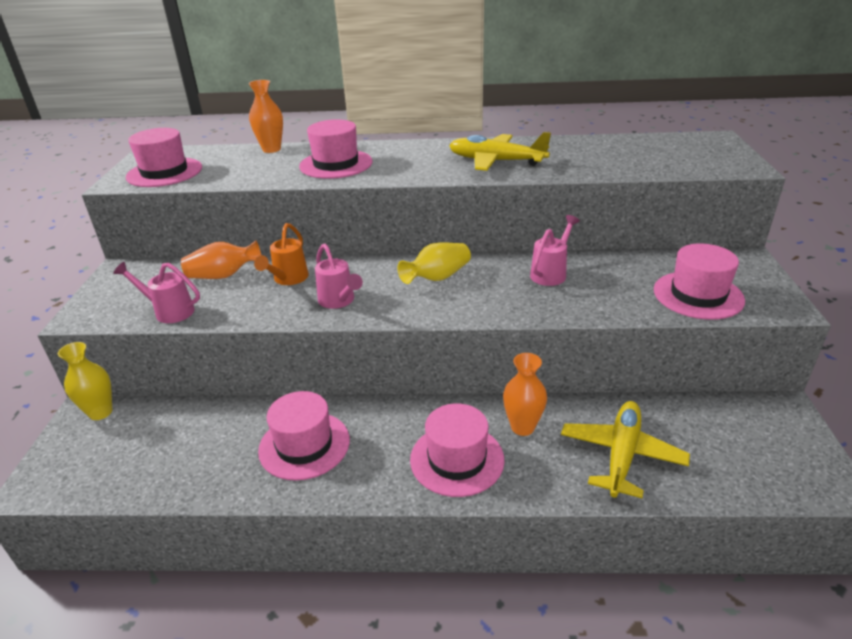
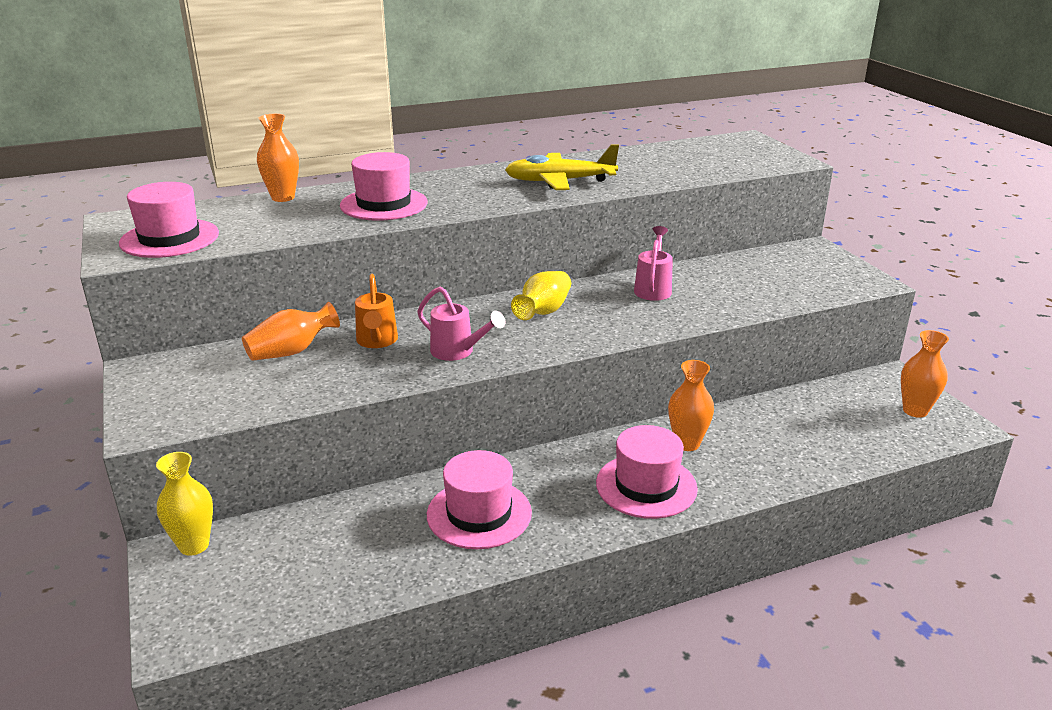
camera: 25 degrees left, 5 degrees down
pink watering can [113,262,200,323] -> none
yellow plane [561,401,690,498] -> none
pink hat [654,243,745,320] -> none
none -> orange vase [901,330,949,418]

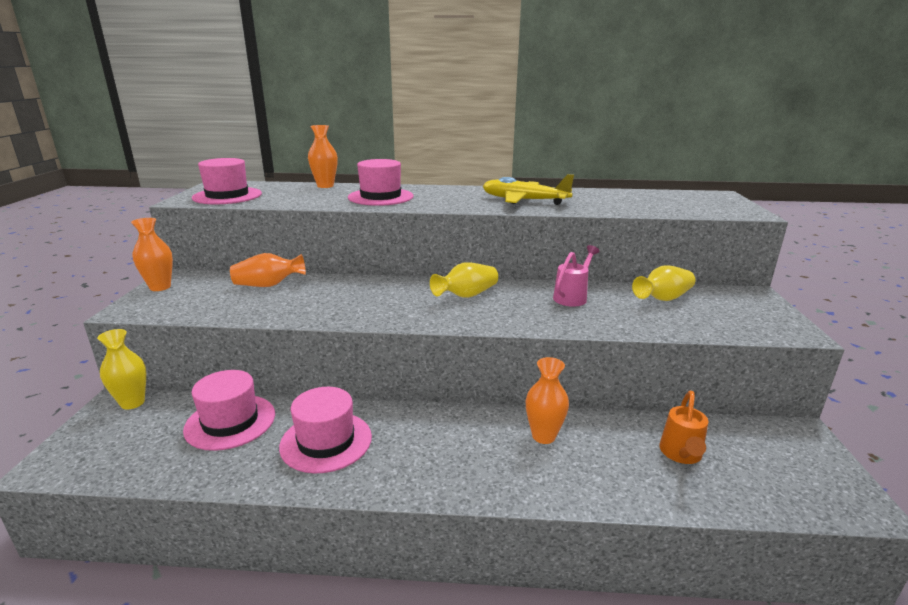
camera: 25 degrees right, 5 degrees down
orange watering can [355,274,398,348] -> orange watering can moved to [659,391,708,464]
pink watering can [417,287,505,361] -> none
pink hat [596,425,698,519] -> pink hat moved to [183,370,275,451]
orange vase [901,330,949,418] -> orange vase moved to [131,218,173,291]
none -> yellow vase [632,266,695,301]

